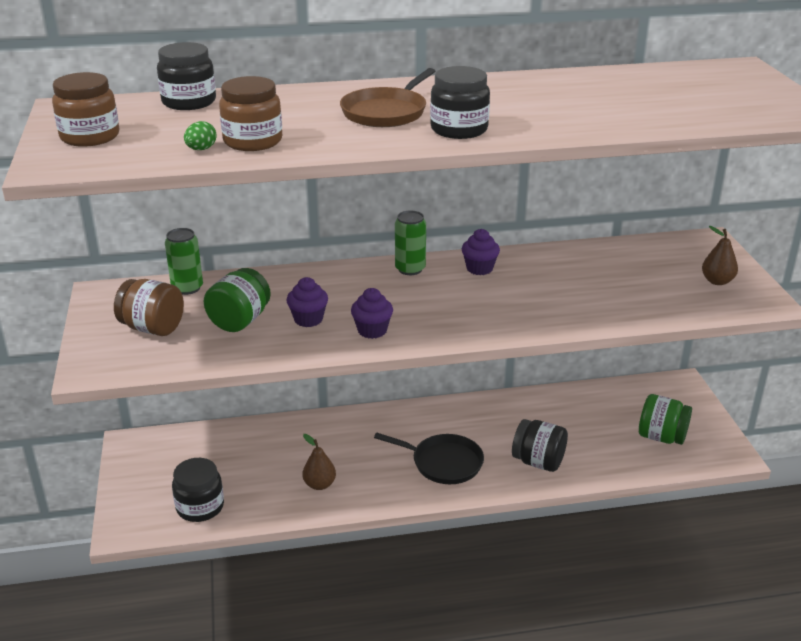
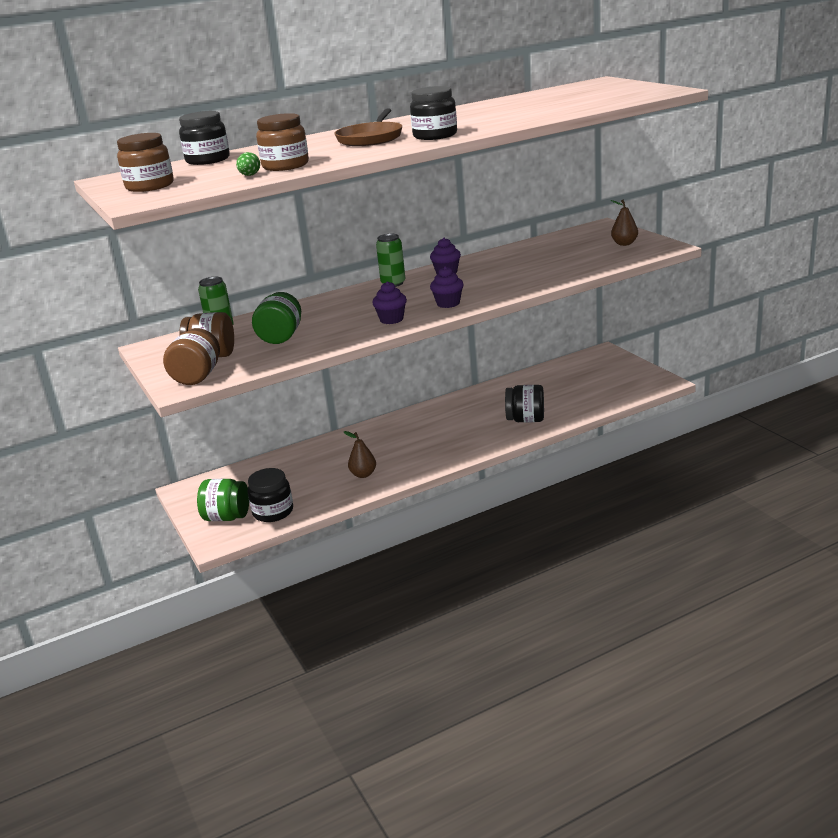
camera: 15 degrees left, 5 degrees down
purple cupcake [287,277,328,327] -> purple cupcake moved to [430,266,464,308]
black pan [374,433,484,484] -> none
green jar [639,394,692,445] -> green jar moved to [197,479,249,521]
none -> brown jar [163,328,220,385]

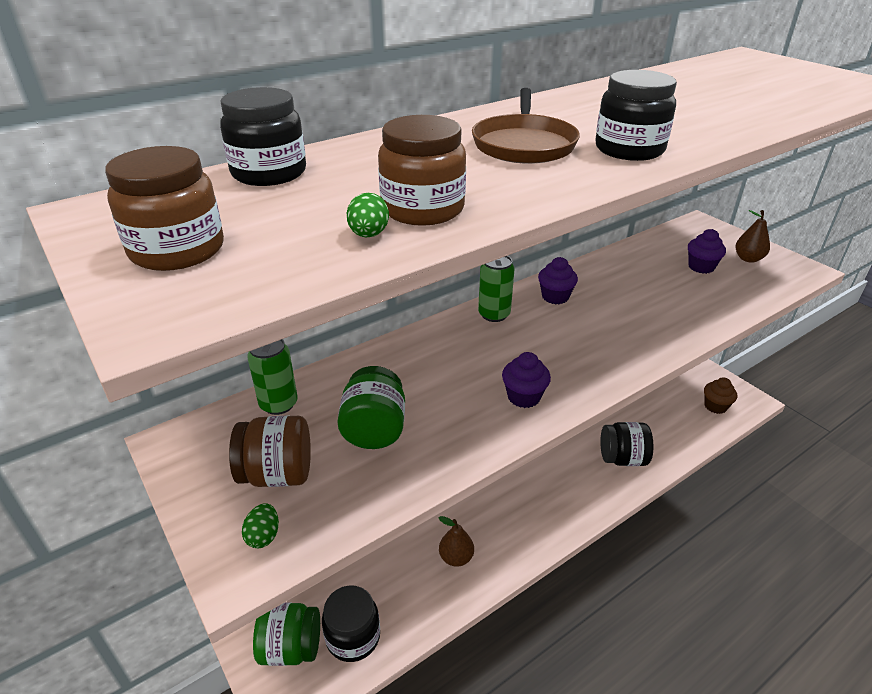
camera: 10 degrees left, 10 degrees up
brown jar [163,328,220,385] -> green egg [242,503,279,548]
purple cupcake [430,266,464,308] -> purple cupcake moved to [688,229,726,274]
none -> brown cupcake [704,377,737,414]

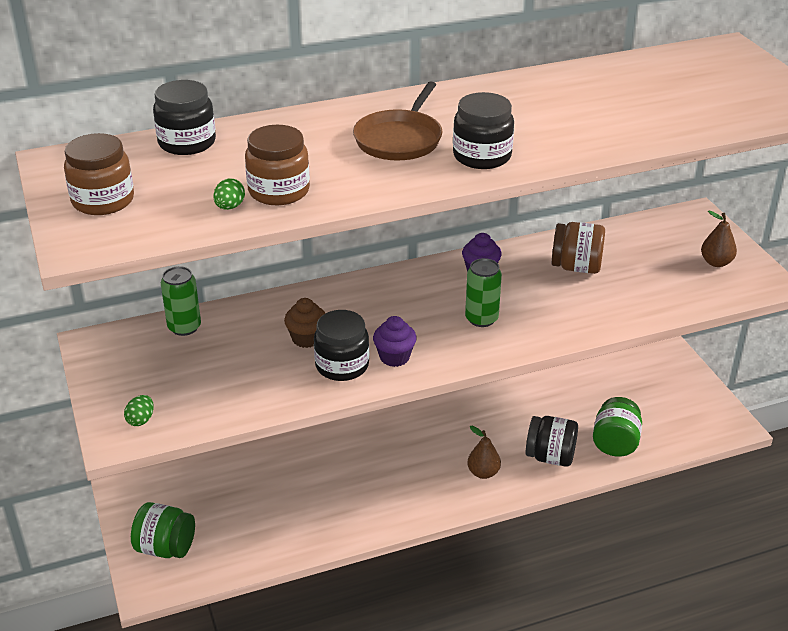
camera: 15 degrees right, 0 degrees up
brown jar [229,415,311,487] -> brown jar moved to [552,222,605,274]
black jar [322,585,380,662] -> black jar moved to [314,310,369,381]
green jar [337,366,405,449] -> green jar moved to [593,397,642,457]
brown pear [438,516,474,567] -> brown pear moved to [467,426,501,479]
green can [478,256,515,322] -> green can moved to [465,258,502,327]
purple cupcake [688,229,726,274] -> none
brown cupcake [704,377,737,414] -> brown cupcake moved to [284,298,326,348]

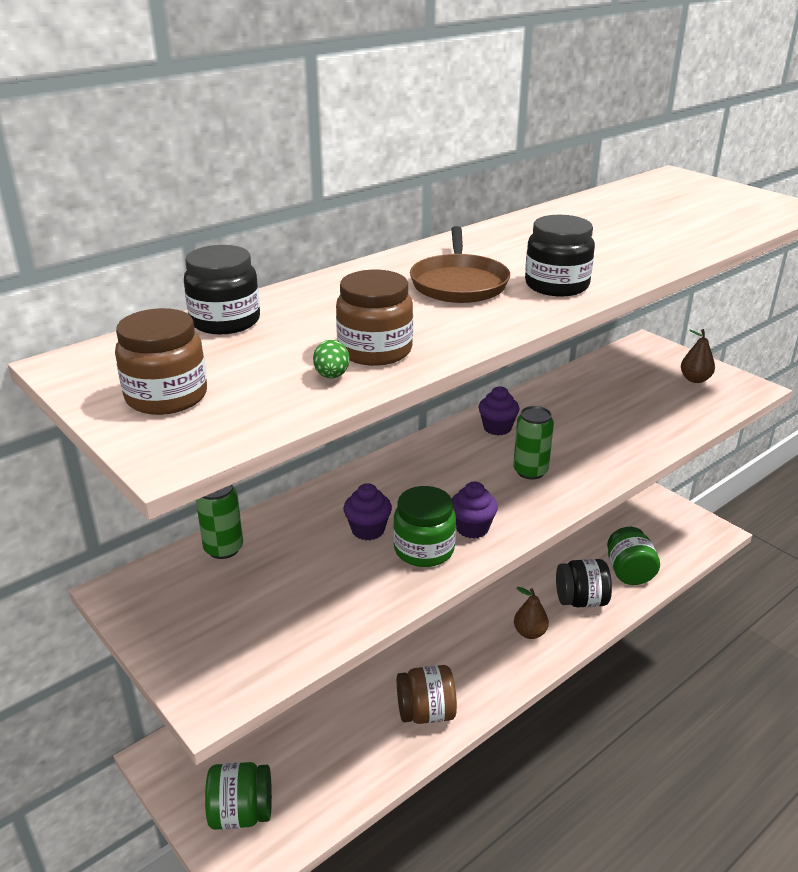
camera: 20 degrees left, 5 degrees down
green egg [124,395,154,426] -> none
brown cupcake [284,298,326,348] -> purple cupcake [344,483,392,540]
black jar [314,310,369,381] -> green jar [393,486,456,567]
brown jar [552,222,605,274] -> brown jar moved to [397,665,457,724]

